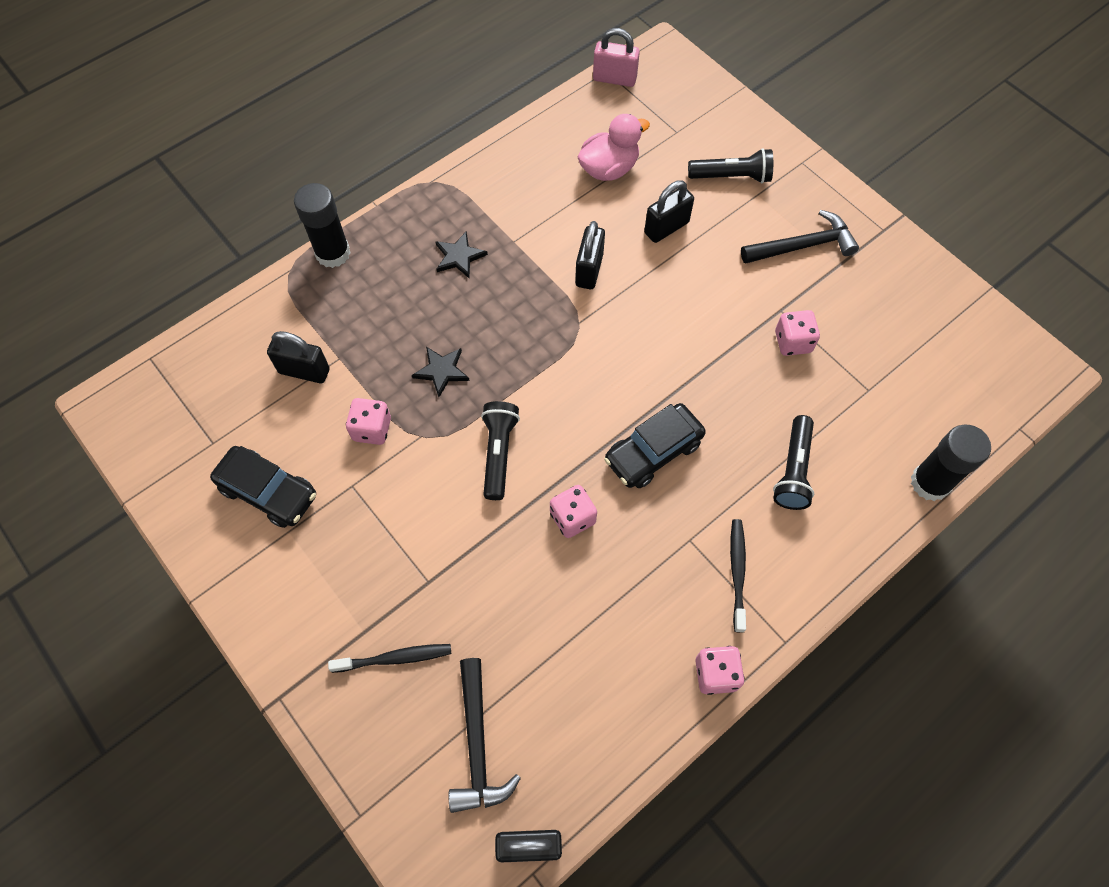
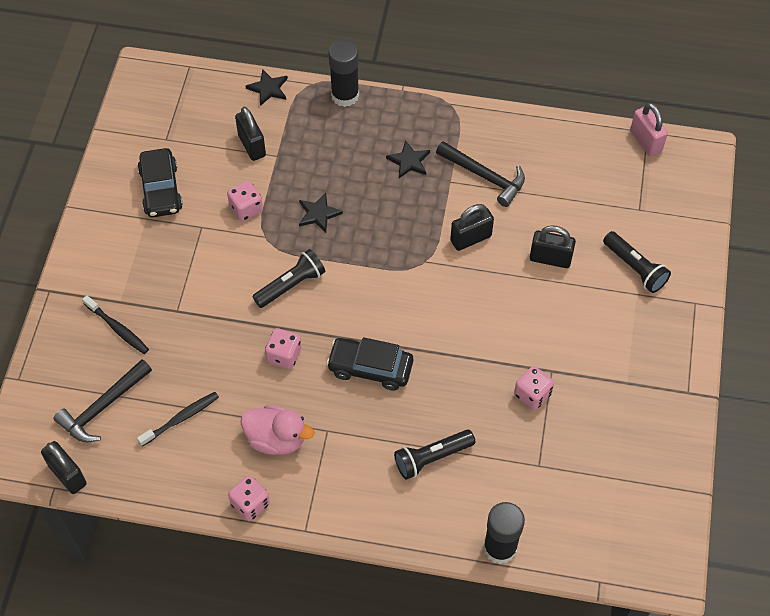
camera: 50 degrees right, 5 degrees down
pink duck [578,114,650,181] -> pink duck moved to [241,405,314,455]
black toothbrush [730,519,746,633] -> black toothbrush moved to [137,392,219,447]
black hammer [741,210,859,264] -> black hammer moved to [436,141,525,207]
none -> black star [246,69,288,106]

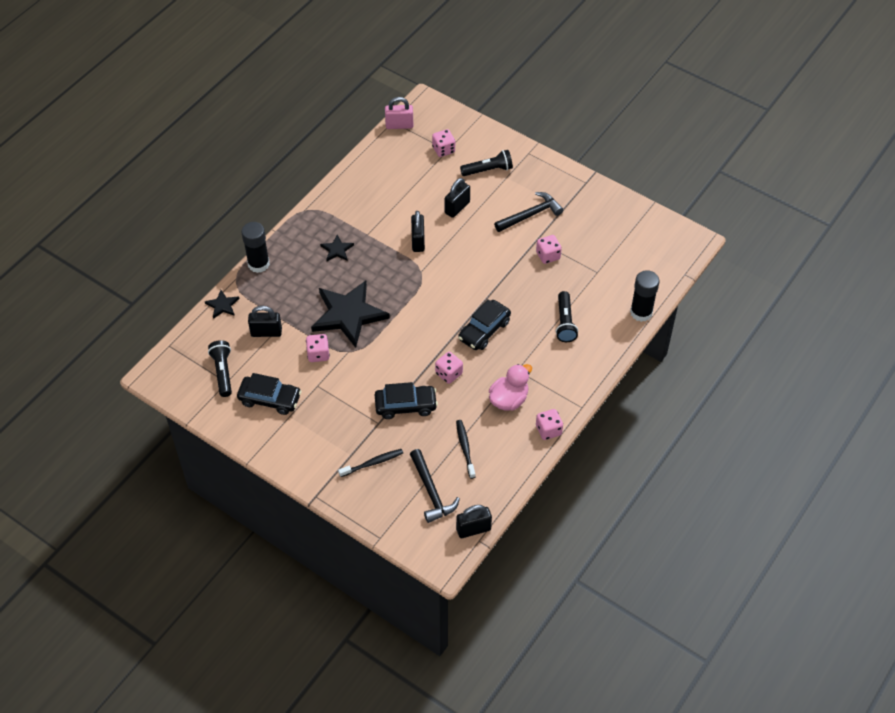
camera: 65 degrees left, 5 degrees down
black flashlight [252,249,325,308] -> black flashlight moved to [208,340,232,397]
black star [299,193,343,233] -> black star [311,280,390,348], size x2.26
black hammer [436,141,525,207] -> black hammer moved to [494,192,563,232]
none -> black car [375,382,438,419]
none -> pink dice [432,129,455,157]

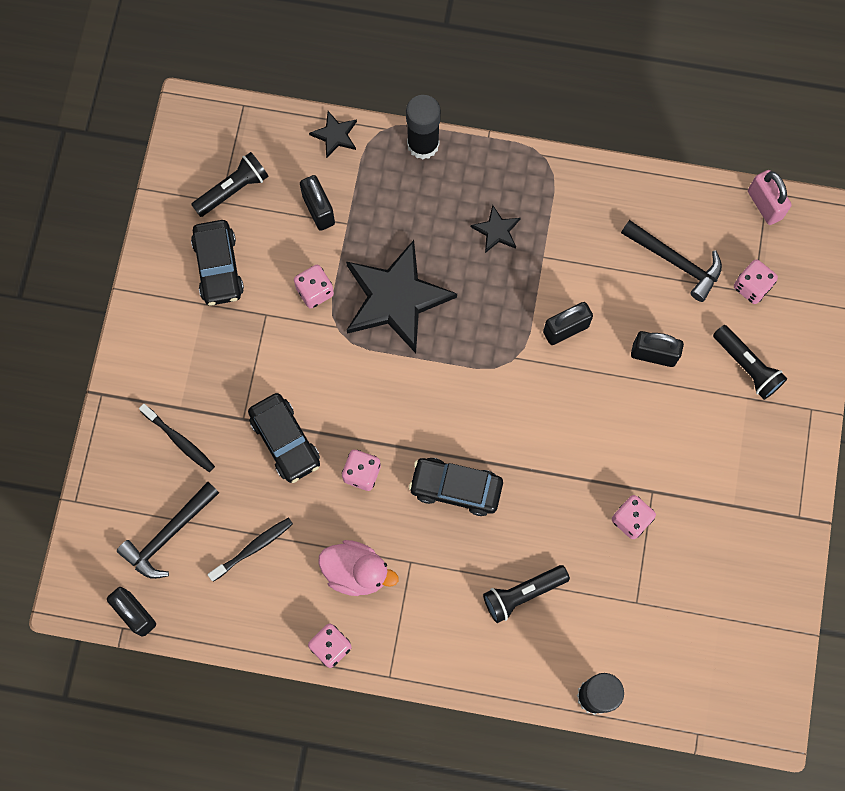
camera: 65 degrees right, 20 degrees up
black hammer [494,192,563,232] -> black hammer moved to [621,220,722,302]

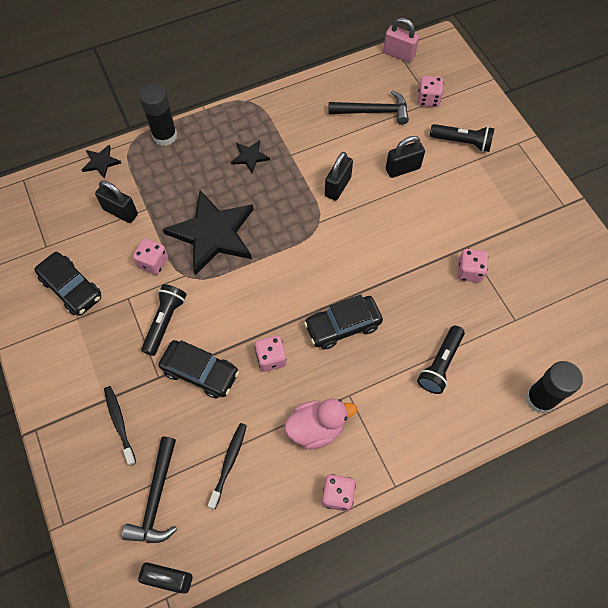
camera: 35 degrees left, 10 degrees down
black toothbrush [139,404,215,472] -> black toothbrush turned 120 degrees counterclockwise [104,386,136,466]
black flashlight [191,152,269,217] -> black flashlight moved to [141,284,187,356]

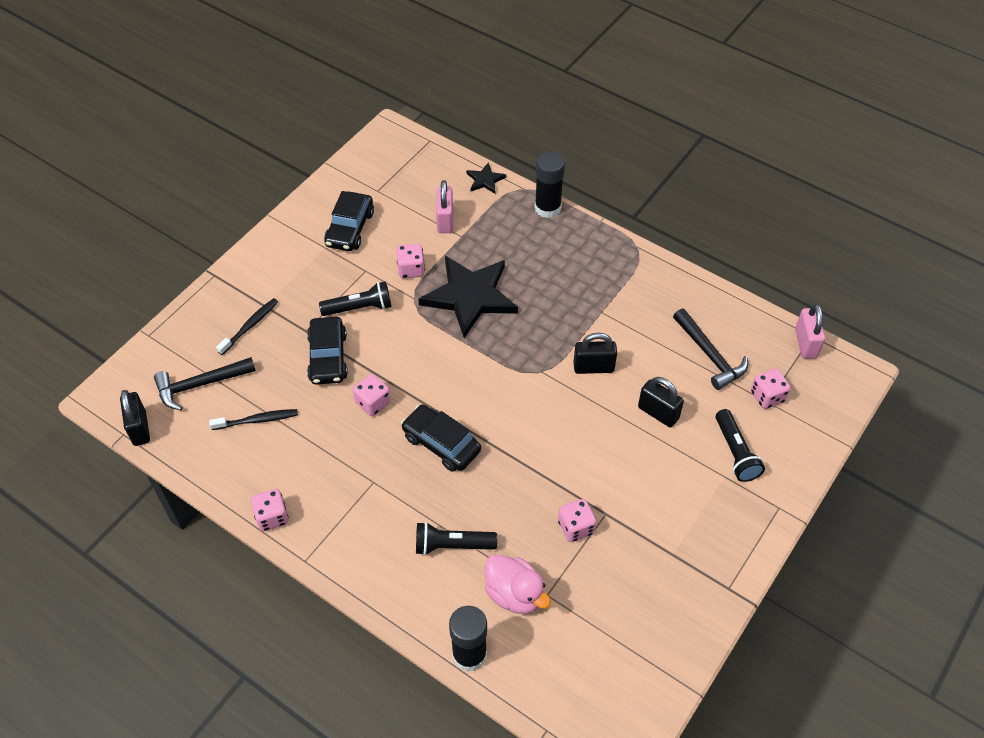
camera: 60 degrees right, 10 degrees down
black padlock [95,180,138,223] -> pink padlock [436,180,453,233]
black star [231,140,270,173] -> none
pink duck [285,399,357,450] -> pink duck moved to [484,554,551,614]

